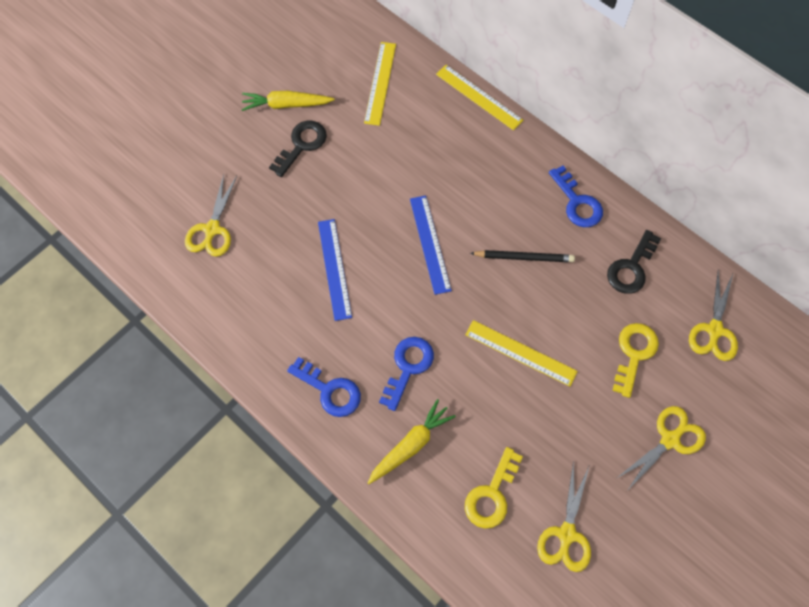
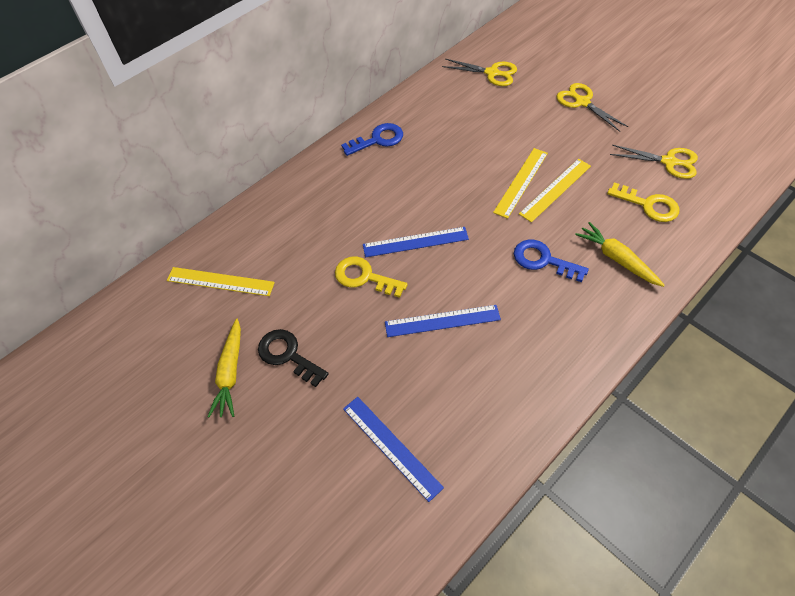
camera: 85 degrees left, 10 degrees down
yellow scissors [185,174,237,257] -> blue ruler [343,397,444,502]
blue key [287,357,361,417] -> none
yellow ruler [436,65,524,130] -> yellow ruler moved to [519,159,591,222]
black pencil [470,250,575,262] -> none
black key [607,230,661,294] -> none
yellow key [612,323,659,398] -> yellow key moved to [335,257,408,298]

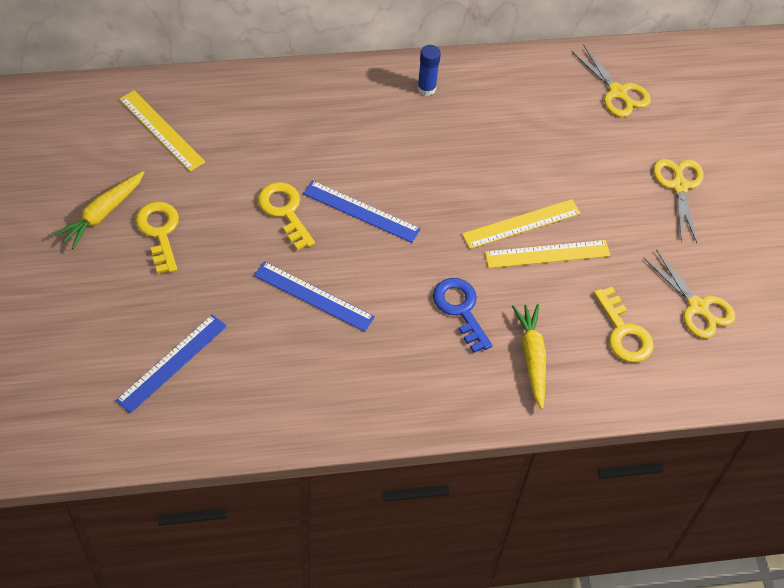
camera: 30 degrees right, 0 degrees up
black key [258,329,329,387] -> yellow key [135,201,179,274]
blue key [341,123,403,156] -> blue glue stick [417,45,441,96]
blue ruler [343,397,444,502] -> blue ruler turned 45 degrees clockwise [116,314,227,414]

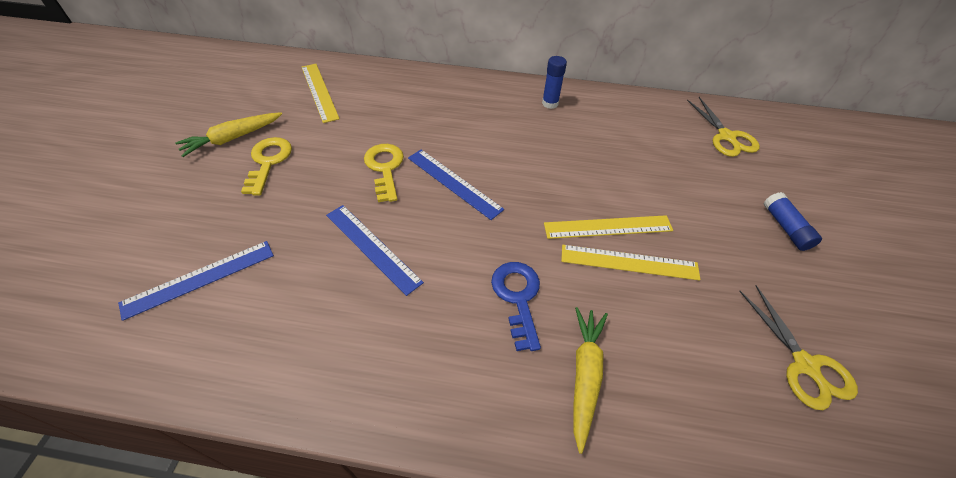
camera: 20 degrees right, 5 degrees down
yellow key [594,287,654,362] -> none
yellow scissors [654,159,703,243] -> blue glue stick [764,192,822,251]

